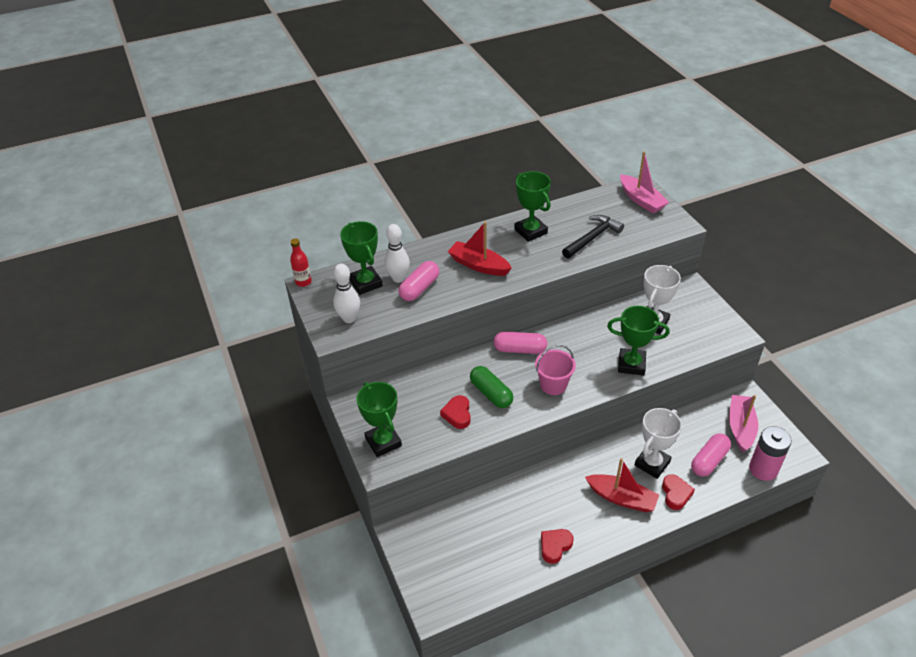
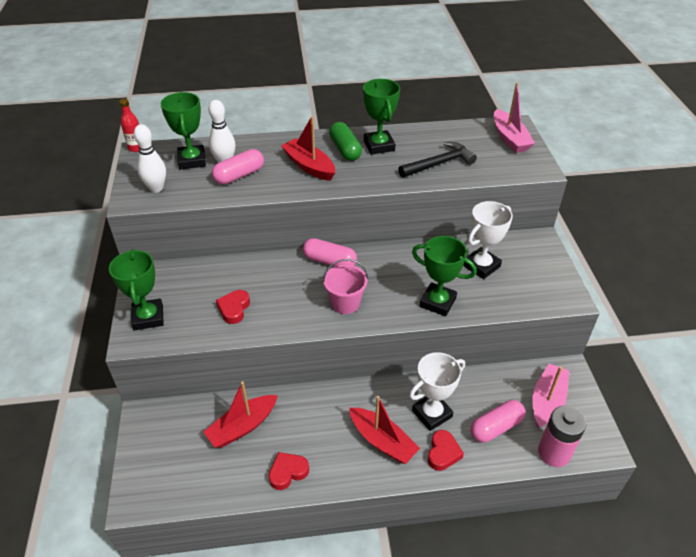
camera: 15 degrees right, 0 degrees up
green capsule [470,366,513,408] -> green capsule moved to [329,122,362,161]
none -> red boat [203,381,278,448]

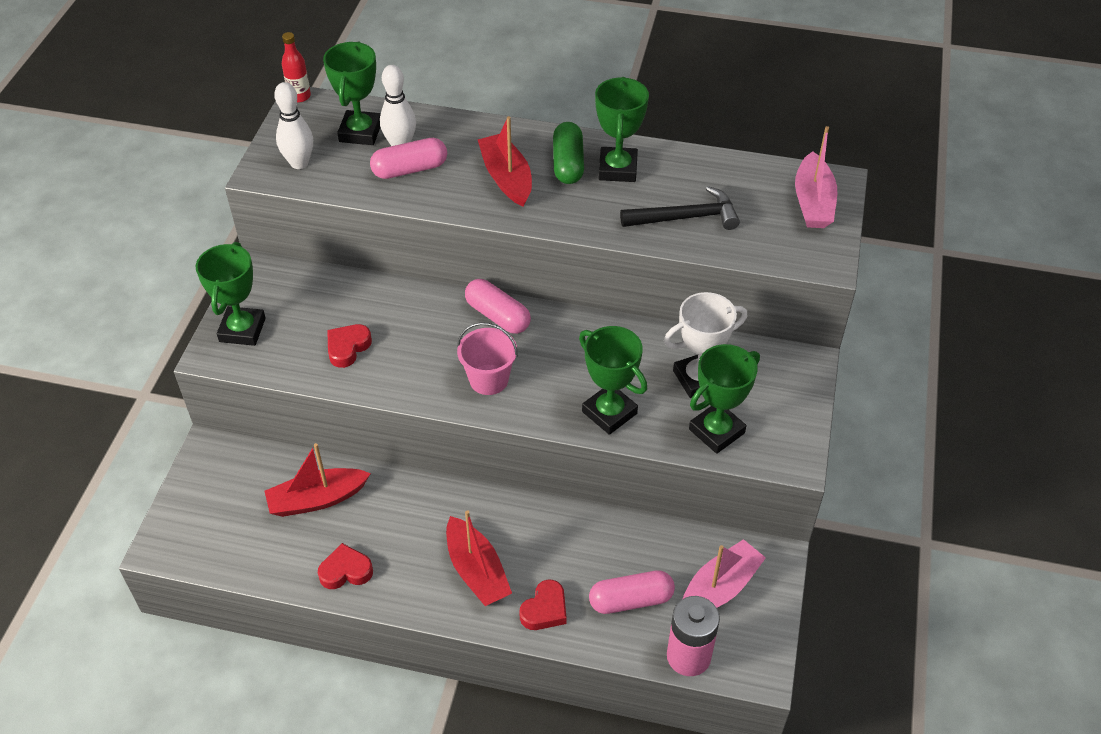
camera: 20 degrees right, 5 degrees up
white trophy [409,352,465,431] -> none
none -> green trophy [689,344,760,454]

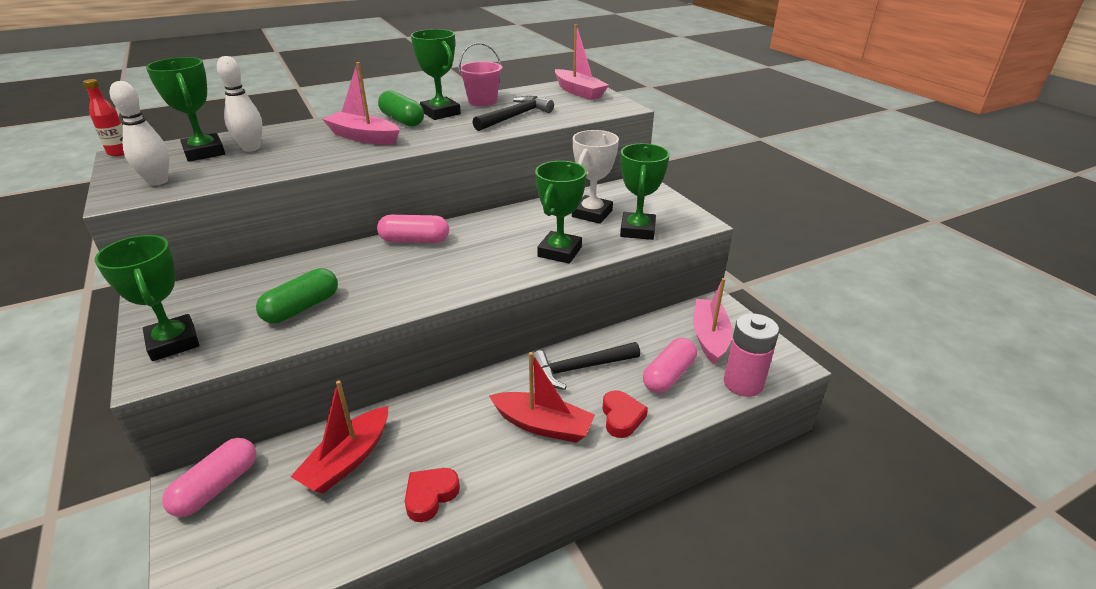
camera: 40 degrees left, 15 degrees down
red heart [327,324,372,368] -> green capsule [256,268,338,323]
pink capsule [370,138,447,179] -> pink capsule moved to [162,438,256,517]
pink bucket [457,322,518,395] -> pink bucket moved to [459,43,503,106]
red boat [478,116,532,207] -> pink boat [322,62,400,145]
green trophy [579,326,647,435] -> green trophy turned 75 degrees counterclockwise [535,161,587,264]
none -> black hammer [533,342,640,390]

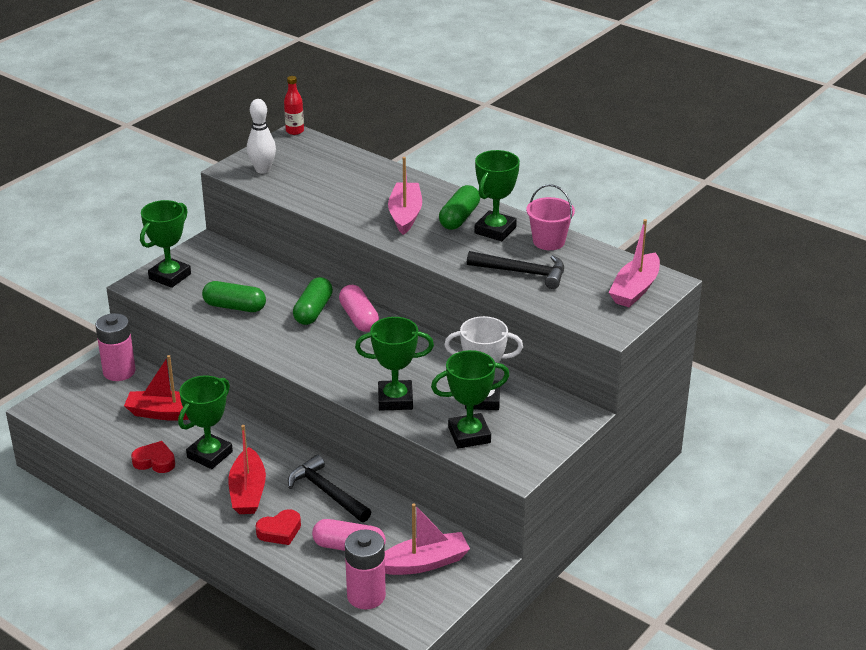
camera: 65 degrees right, 0 degrees up
green trophy [146,57,225,162] -> green trophy moved to [178,376,233,469]
pink capsule [162,438,256,517] -> pink battery [96,313,136,381]
white bowling pin [217,56,263,152] -> none
none -> green capsule [293,277,333,325]

